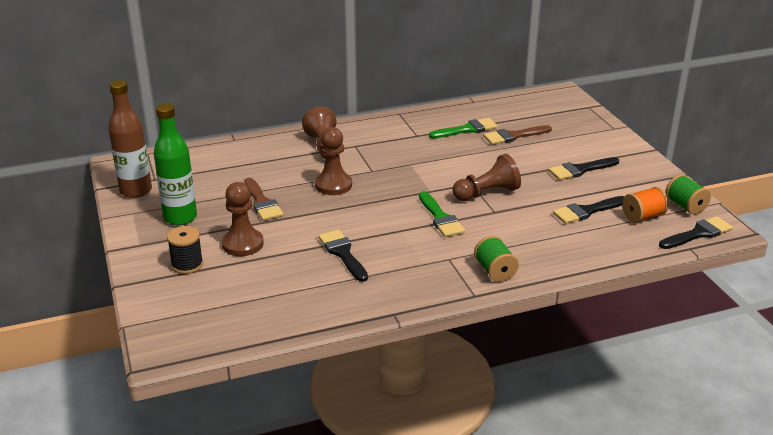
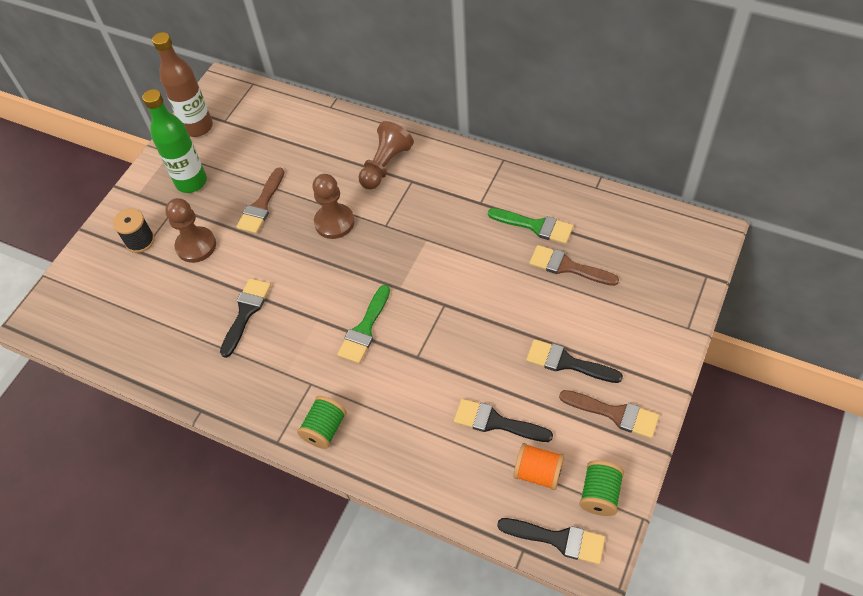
camera: 50 degrees right, 25 degrees up
brown pawn [452,154,521,201] -> none
none -> brown brush [559,390,659,438]

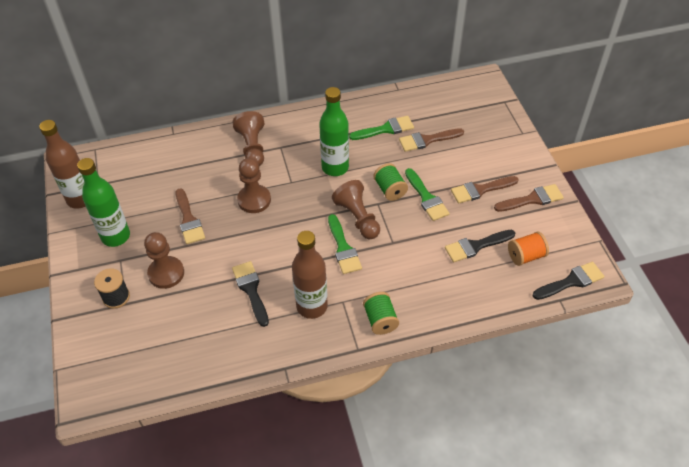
camera: 45 degrees left, 5 degrees down
black brush [526,339,623,383] -> brown brush [451,176,519,203]
green spool [579,460,624,516] -> green spool moved to [374,163,408,201]
none -> brown bottle [292,231,328,319]
none -> green bottle [319,87,349,176]
none -> brown pawn [332,180,380,239]
none -> green brush [405,168,450,221]

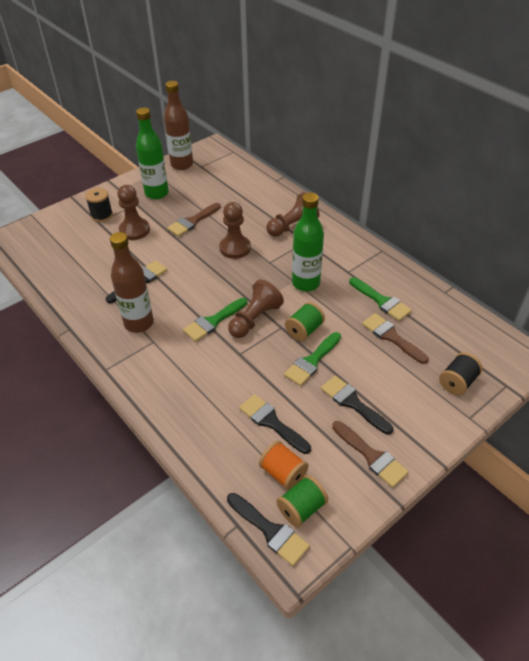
camera: 65 degrees right, 5 degrees down
green spool [363,292,399,335] -> green spool moved to [276,475,328,527]
brown brush [451,176,519,203] -> black brush [321,376,393,435]
none -> black spool [439,352,483,395]

